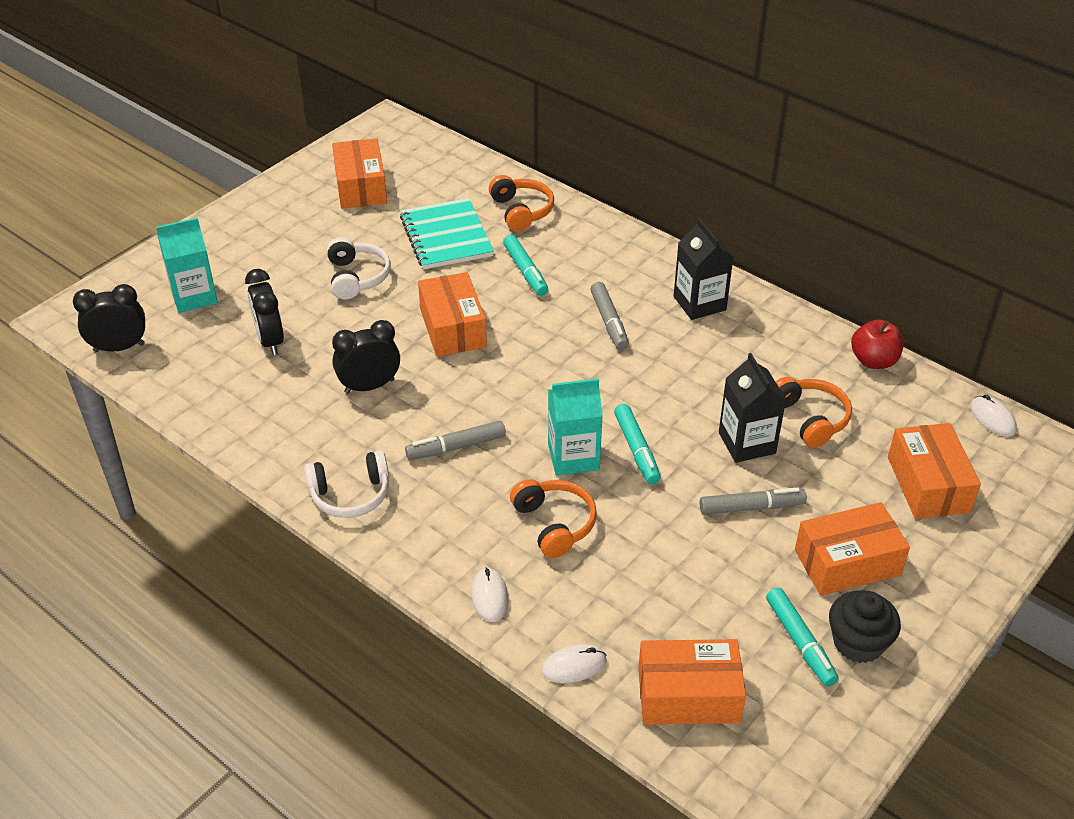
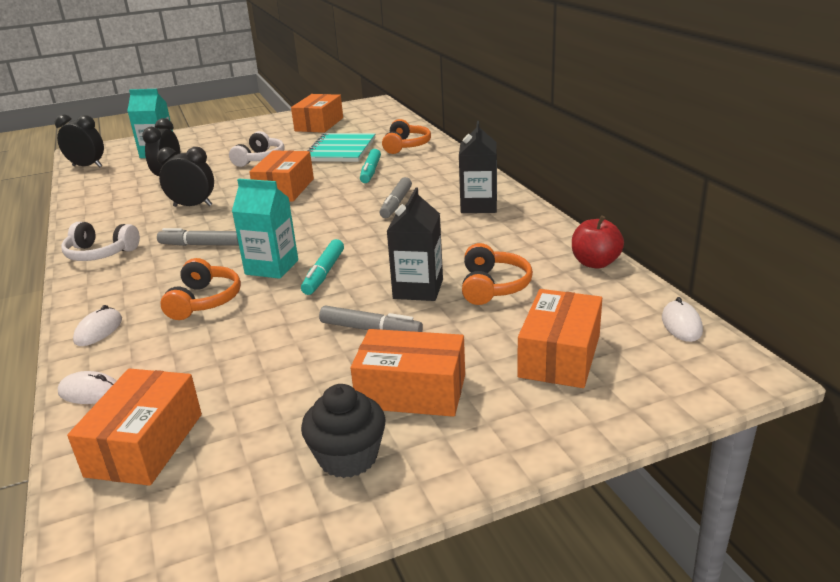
camera: 30 degrees right, 15 degrees down
orange box [638,639,746,725] -> orange box turned 75 degrees clockwise [67,368,202,486]
turquoise marker [766,588,839,687] -> none

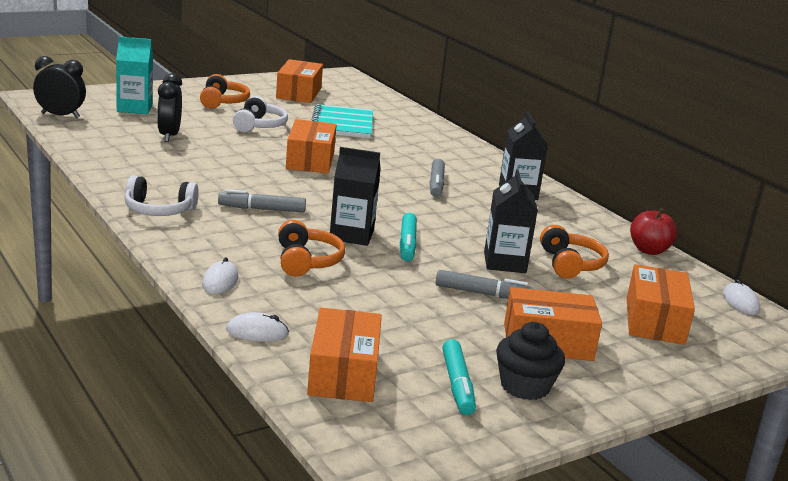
camera: 15 degrees left, 5 degrees down
black clock [157,147,214,207] -> none
turquoise carton [232,178,298,279] -> black carton [330,147,381,246]
turquoise marker [360,149,381,183] -> turquoise marker moved to [442,339,476,415]
orange headphones [382,119,431,154] -> orange headphones moved to [200,74,250,109]

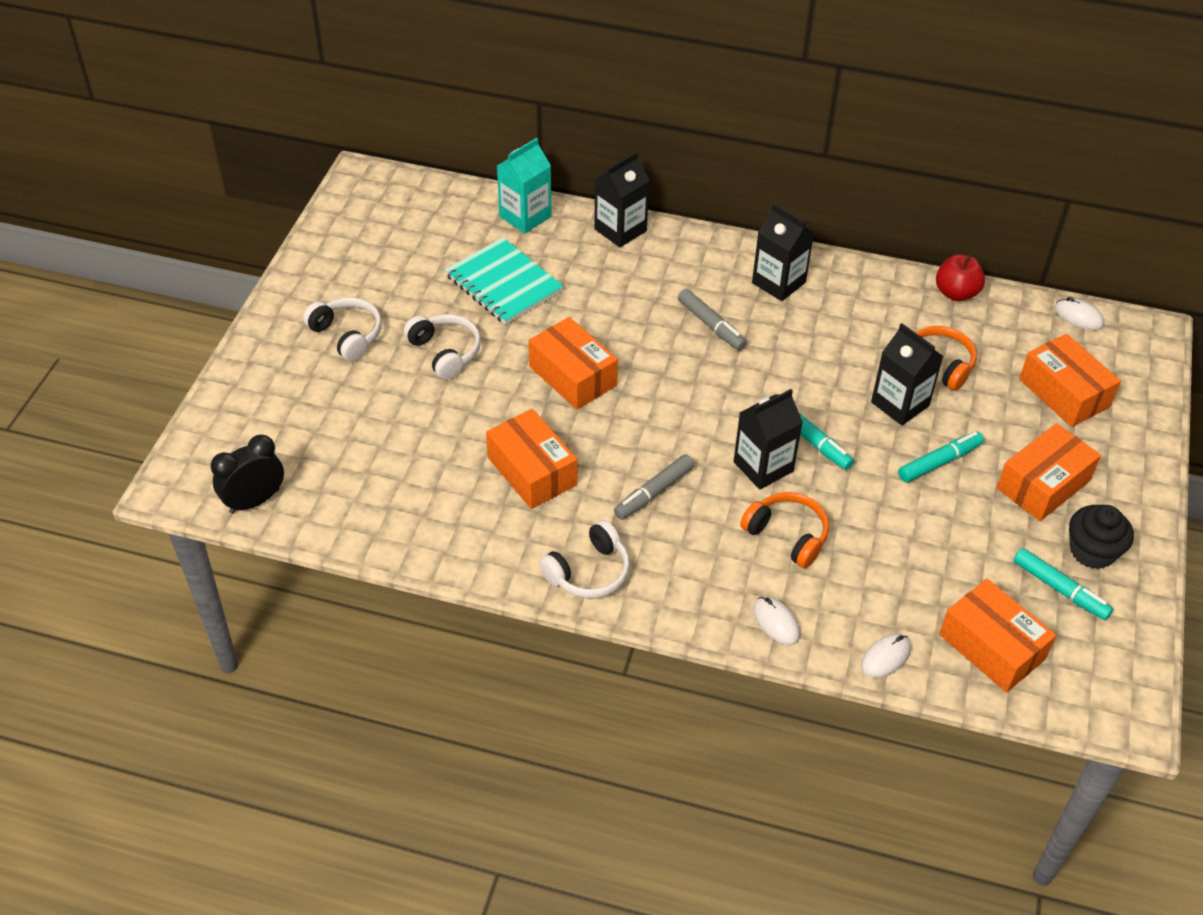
camera: 40 degrees left, 25 degrees up
turquoise carton [116,36,153,114] -> turquoise carton moved to [497,138,552,233]
black clock [157,73,182,142] -> none
orange headphones [200,74,250,109] -> white headphones [303,297,382,361]
orange box [276,59,323,103] -> orange box moved to [486,409,577,509]
grey marker [436,270,534,299] -> turquoise marker [898,431,984,482]
none -> black carton [594,152,650,247]

